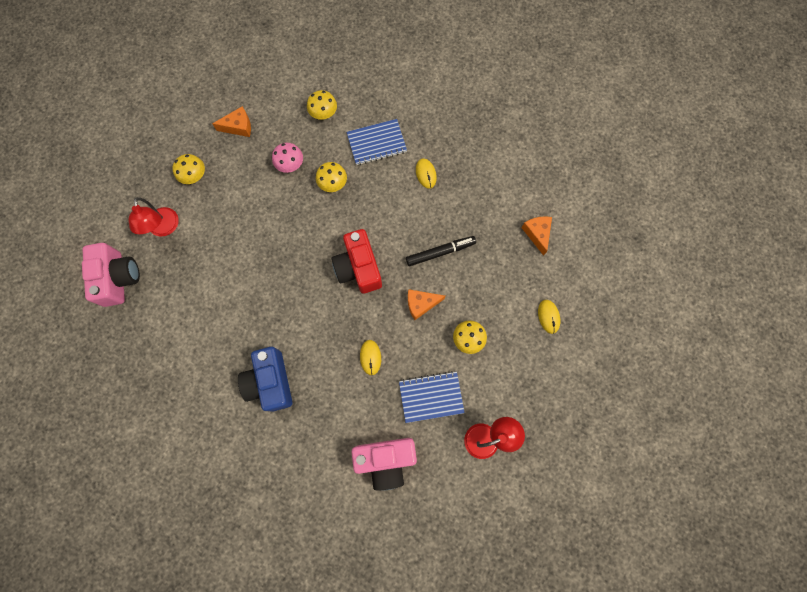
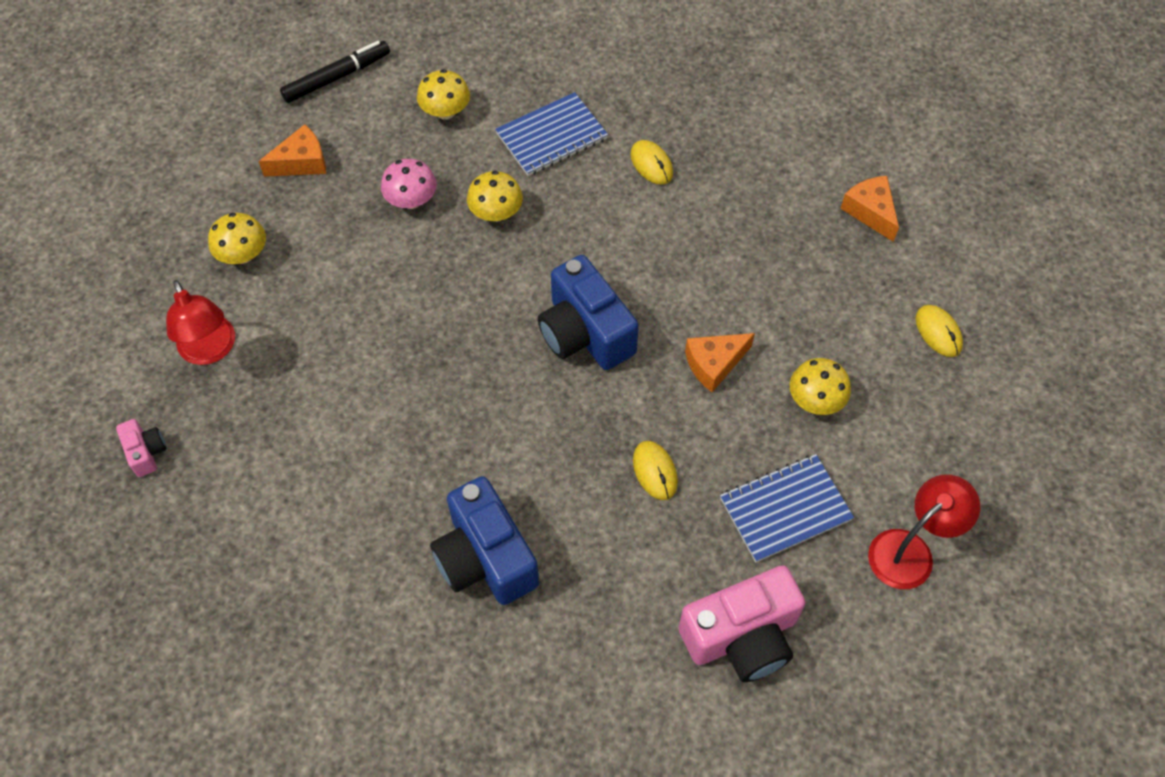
camera: 15 degrees left, 15 degrees down
pink camera [82,243,140,307] -> pink camera [116,419,166,477], size x0.47
red camera [332,229,382,293] -> blue camera [538,255,639,370]
black marker [406,236,476,266] -> black marker moved to [280,41,390,103]

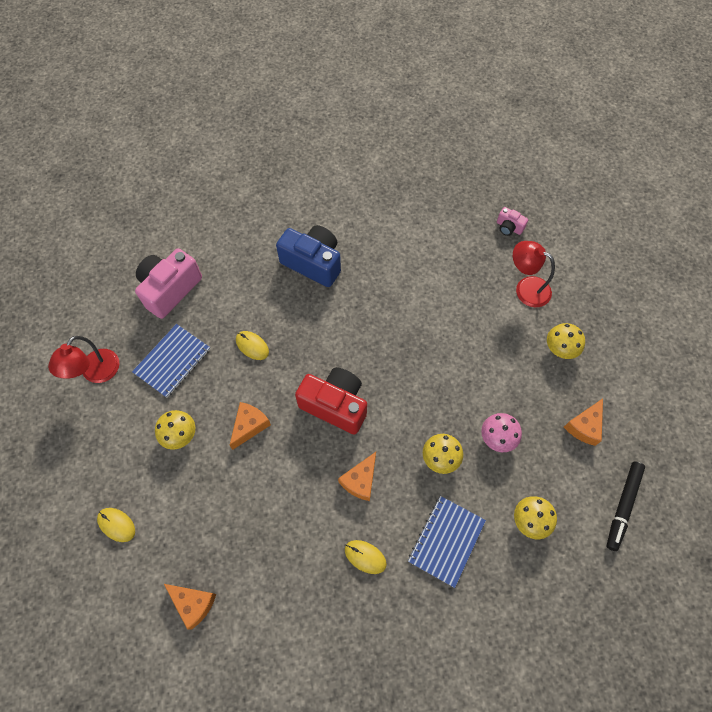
camera: 150 degrees right, 5 degrees up
blue camera [538,255,639,370] -> red camera [295,367,367,435]
none -> orange cheese [338,452,376,501]

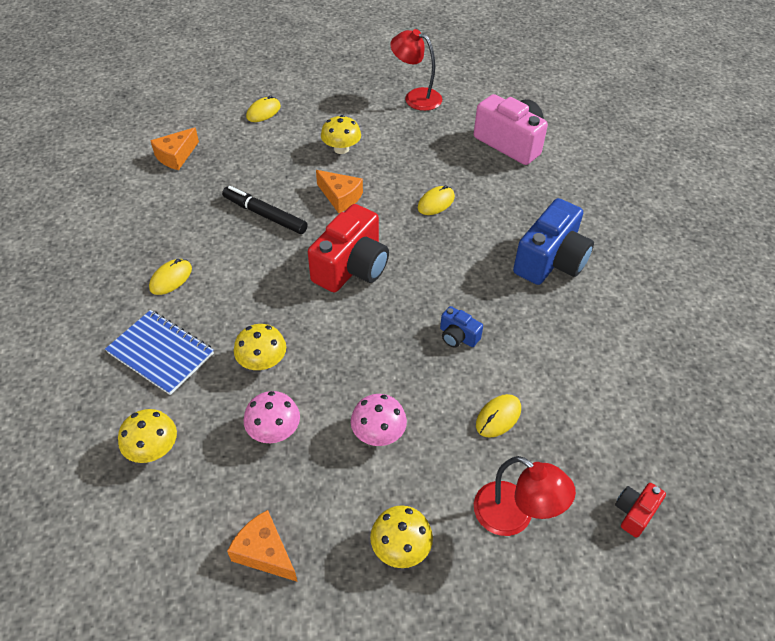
camera: 95 degrees right, 15 degrees down
blue notebook [132,324,210,398] -> none
orange cheese [338,452,376,501] -> none
pink camera [497,207,528,236] -> red camera [615,483,666,538]
red lamp [513,241,555,307] -> red lamp turned 90 degrees clockwise [474,456,576,536]
black marker [606,461,645,551] -> black marker moved to [222,186,308,234]
none -> pink mushroom [351,394,407,446]
none -> blue camera [440,306,483,348]
none -> yellow mouse [476,394,521,438]

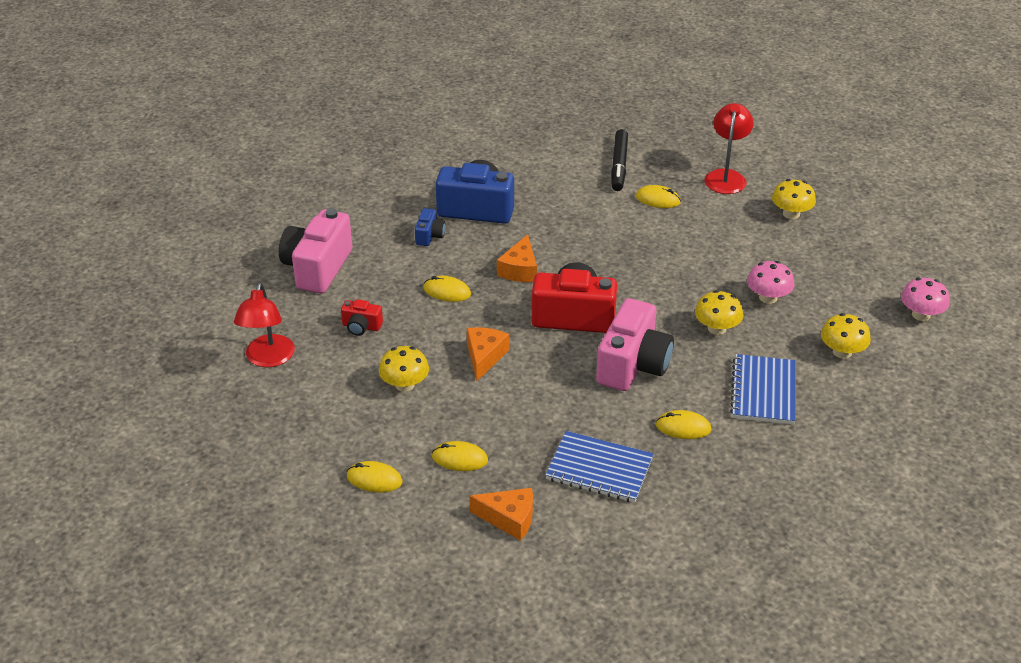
camera: 115 degrees left, 10 degrees down
black marker [222,186,308,234] -> black marker moved to [611,129,628,191]
orange cheese [227,510,298,582] -> orange cheese moved to [497,234,537,282]
pink mushroom [351,394,407,446] -> pink mushroom moved to [901,278,950,321]
blue camera [440,306,483,348] -> blue camera moved to [415,208,446,246]
red camera [615,483,666,538] -> red camera moved to [341,299,383,336]
none -> yellow mouse [432,441,488,471]
none -> blue notebook [546,431,653,503]
none -> pink camera [596,298,674,391]

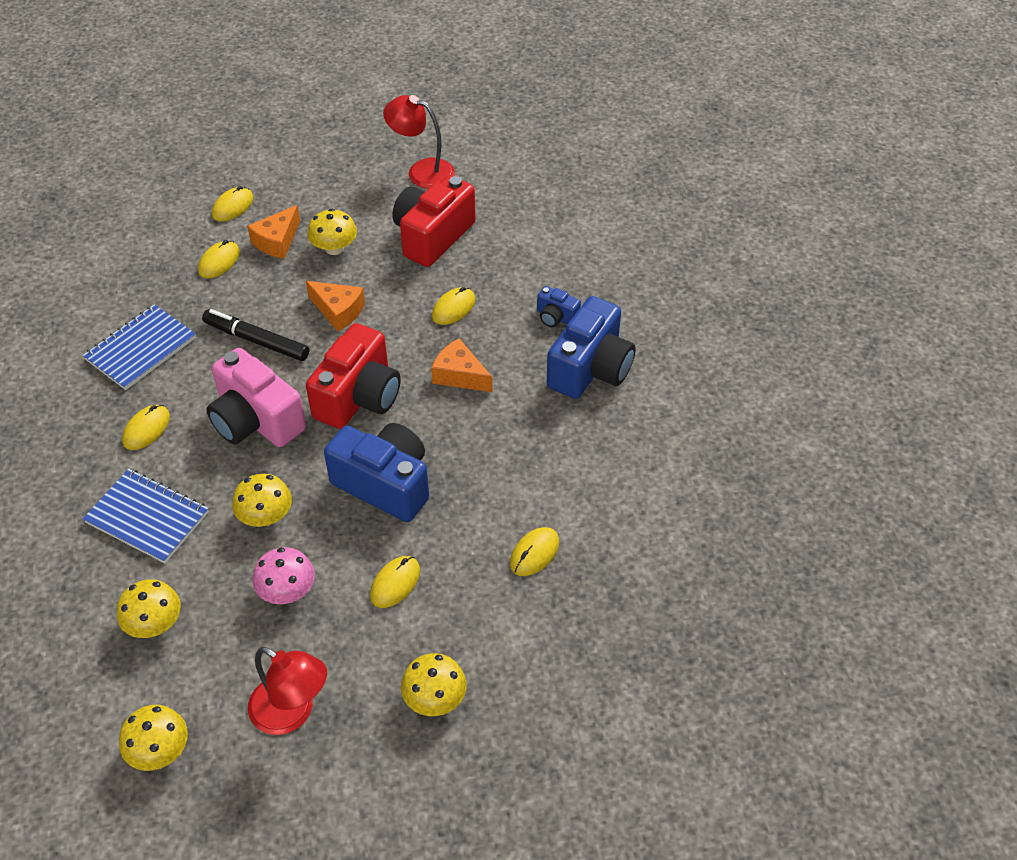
camera: 110 degrees right, 10 degrees up
pink camera [279,208,352,293] -> none
red camera [341,299,383,336] -> red camera [392,175,476,267], size x2.11
orange cheese [469,488,533,541] -> orange cheese moved to [247,205,300,259]
black marker [611,129,628,191] -> black marker moved to [202,309,309,361]
red lamp [705,103,754,194] -> red lamp moved to [248,646,327,735]
pink mushroom [901,278,950,321] -> yellow mushroom [119,705,188,771]
none -> blue camera [324,423,429,522]
none -> yellow mouse [370,556,420,608]

